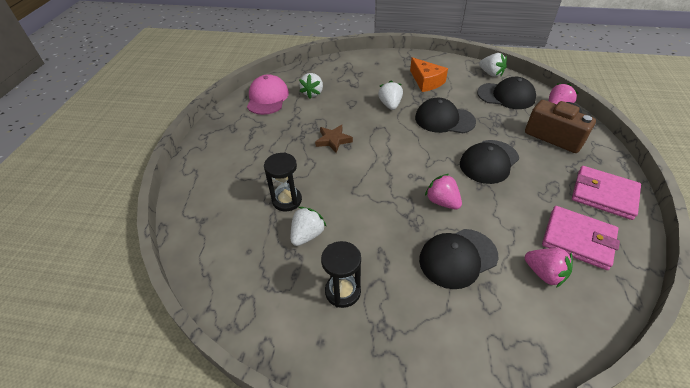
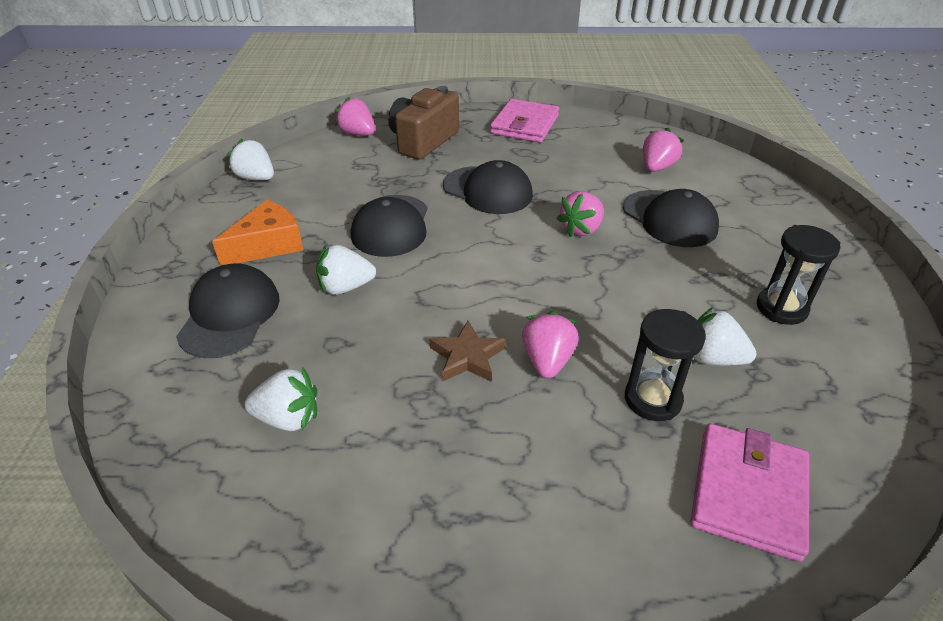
camera: 100 degrees left, 5 degrees down
pink cap [247,74,289,115] -> none
black cap [477,77,536,109] -> black cap moved to [176,264,280,358]
white strawberry [479,53,507,77] -> white strawberry turned 90 degrees counterclockwise [227,138,274,180]
pink wallet [542,206,620,270] -> pink wallet moved to [690,423,809,562]
none -> pink strawberry [522,311,579,378]

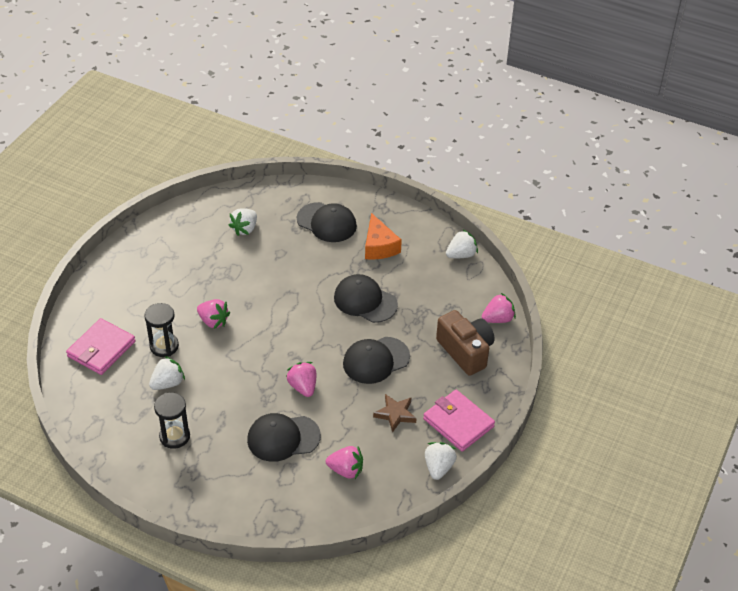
camera: 115 degrees right, 5 degrees up
white strawberry [316,245,376,295] -> white strawberry moved to [425,442,457,480]
brown star [429,321,506,382] -> brown star moved to [373,394,417,433]
pink strawberry [643,128,684,172] -> pink strawberry turned 45 degrees counterclockwise [326,446,363,479]
pink wallet [690,423,809,562] -> pink wallet turned 75 degrees clockwise [66,318,135,375]

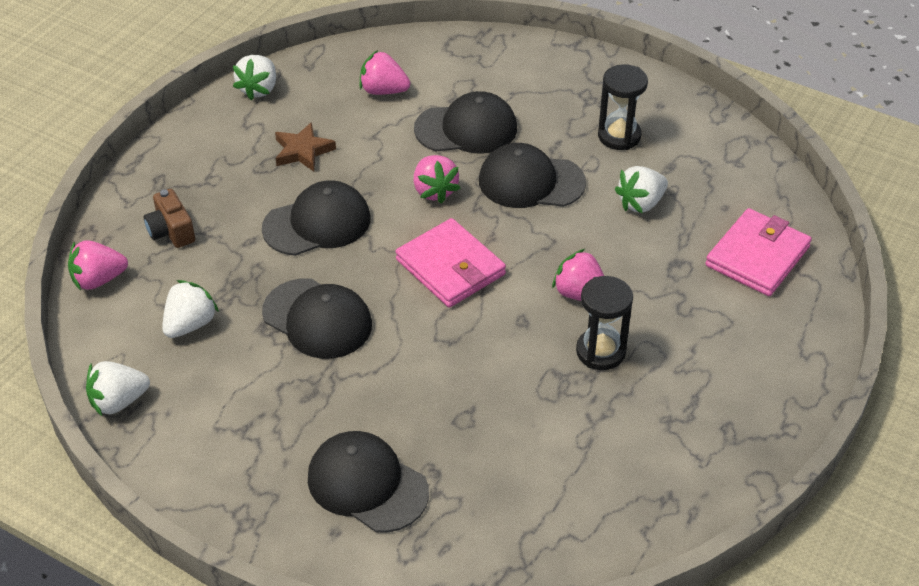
camera: 175 degrees left, 0 degrees up
black hourglass [145,303,179,357] -> black hourglass moved to [576,276,633,370]
white strawberry [228,208,257,236] -> white strawberry moved to [162,280,219,338]
orange cheese [365,213,402,260] -> none
pink wallet [423,390,495,451] -> pink wallet moved to [396,218,506,308]
brown camera [436,310,494,376] -> brown camera [144,189,195,248], size x0.58
none -> black cap [479,143,586,208]

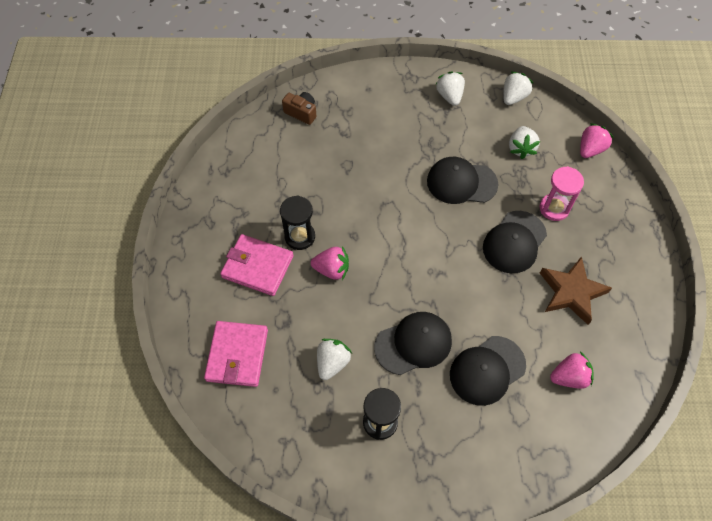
camera: 150 degrees right, 15 degrees up
brown camera [144,189,195,248] -> brown camera moved to [282,92,316,125]
white strawberry [233,55,276,100] -> white strawberry moved to [436,71,465,106]
brown star [275,122,336,171] -> brown star [540,256,612,325], size x1.52
black cap [308,431,429,532] -> none
pink wallet [396,218,506,308] -> pink wallet moved to [220,234,294,296]
pink strawberry [414,155,460,204] -> none
none -> pink hourglass [540,166,584,221]

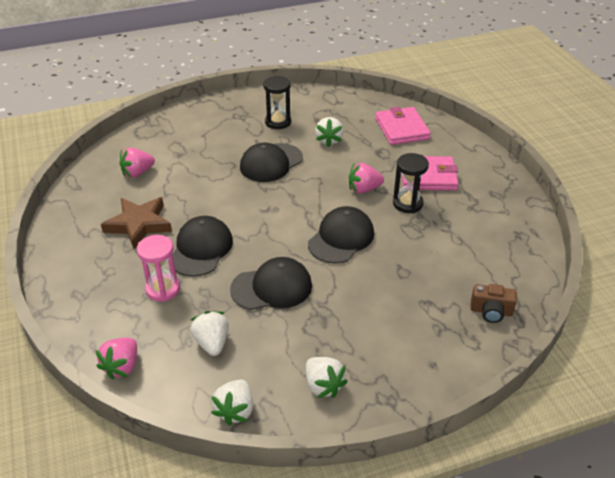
camera: 160 degrees right, 20 degrees down
black cap [450,336,526,406] -> black cap moved to [308,206,374,264]

